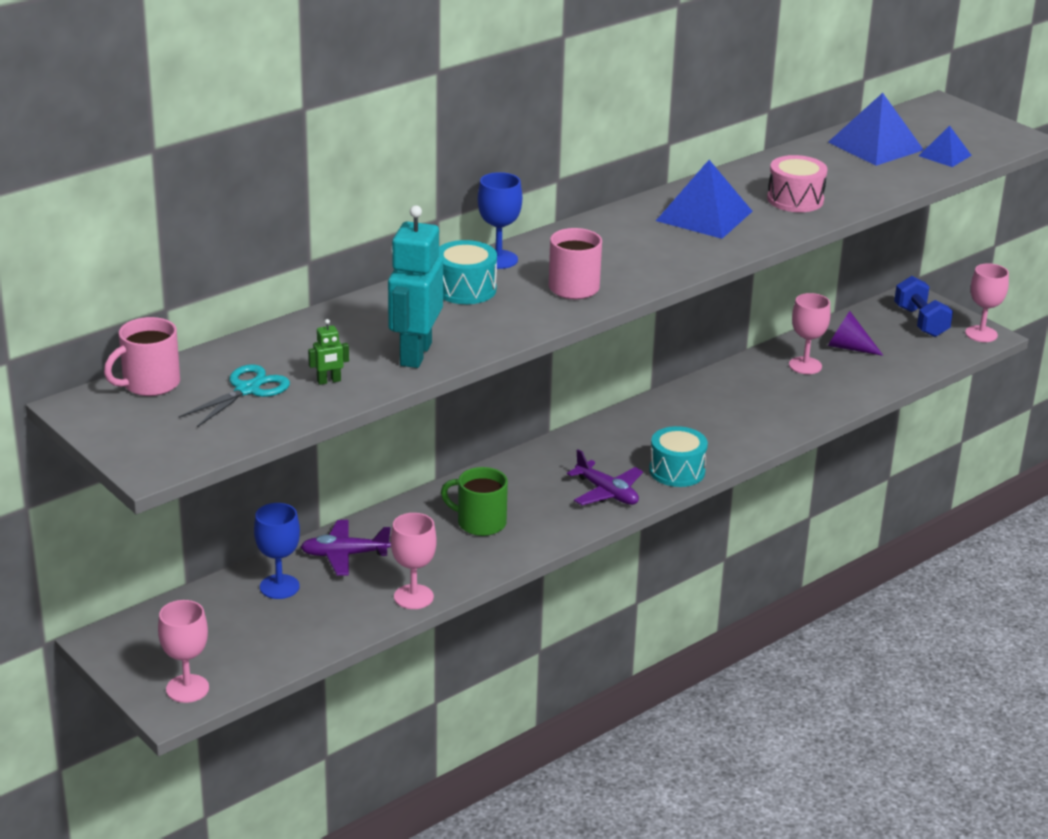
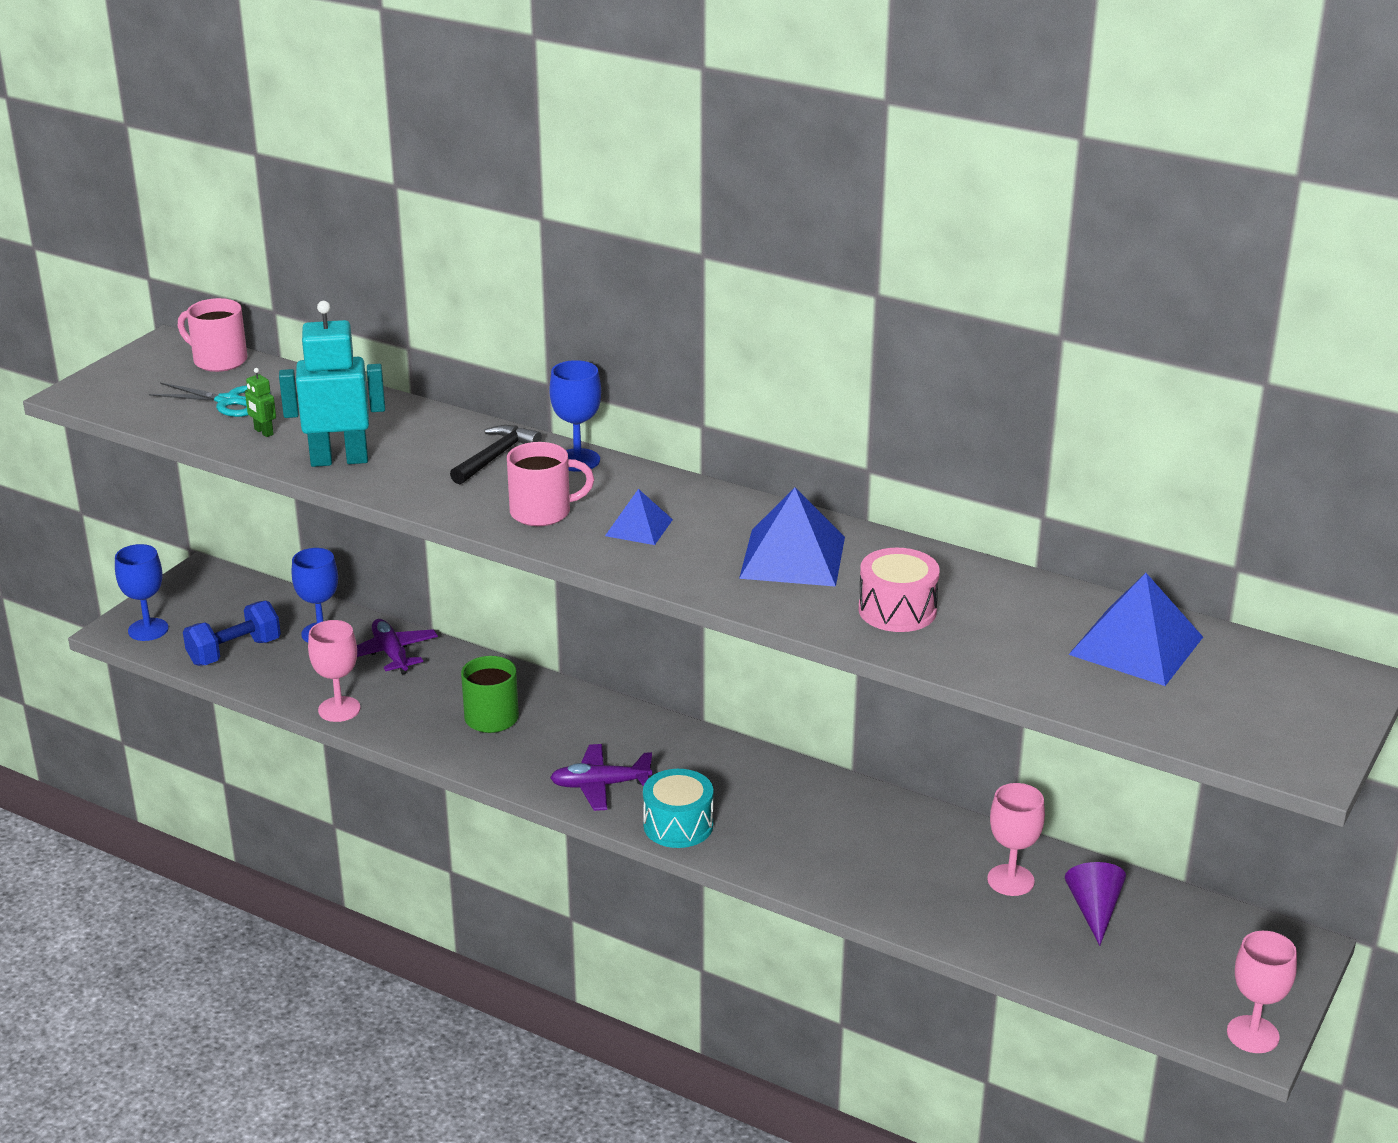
camera: 70 degrees right, 0 degrees up
pink goblet [158,600,209,703] -> blue goblet [115,544,169,641]
turquoise drum [439,240,497,304] -> black hammer [450,425,542,484]
purple plane [567,449,643,505] -> purple plane turned 60 degrees clockwise [550,744,653,811]
blue dumbbell [894,276,953,337] -> blue dumbbell moved to [183,601,281,666]
blue pyramid [919,125,972,167] -> blue pyramid moved to [605,489,673,545]

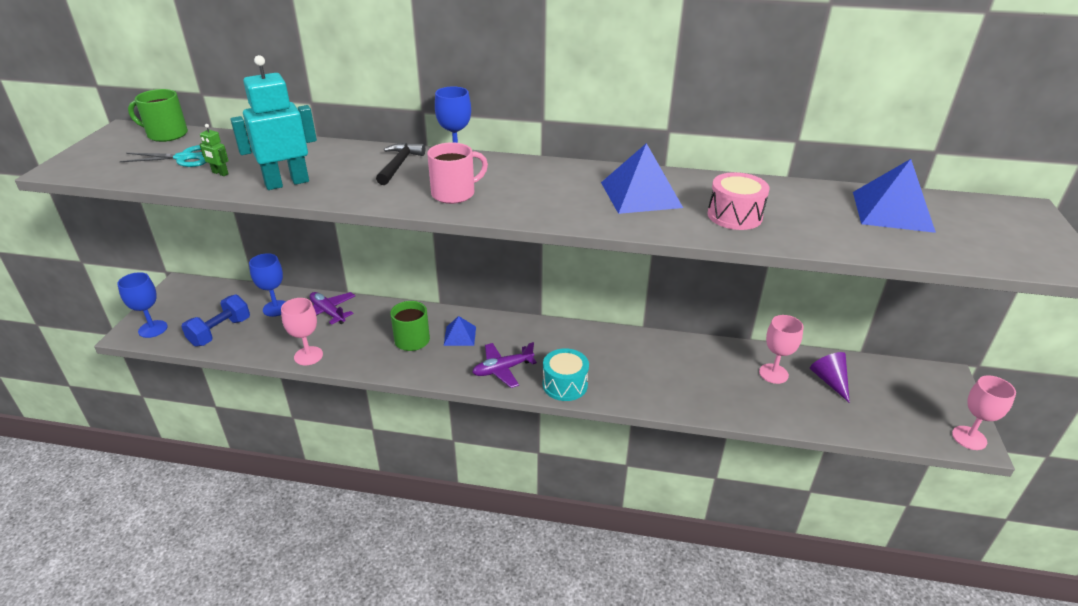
camera: 20 degrees left, 5 degrees up
pink mug [178,298,247,372] -> green mug [128,89,188,142]
blue pyramid [605,489,673,545] -> blue pyramid moved to [444,316,476,346]

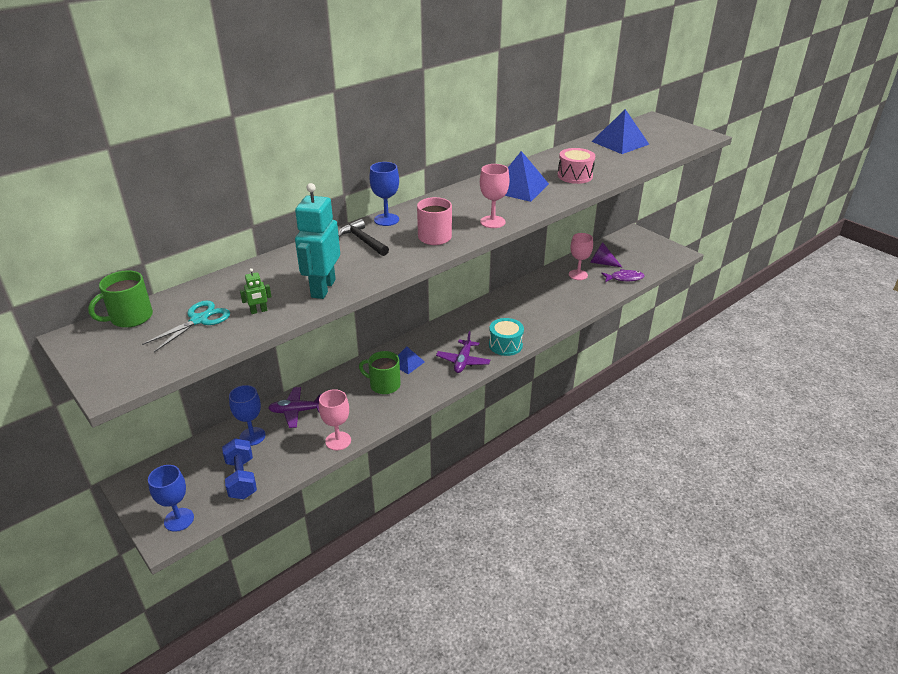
camera: 50 degrees left, 0 degrees up
pink goblet [952,375,1016,450] -> pink goblet moved to [480,164,509,228]
none -> purple fish [601,269,645,282]

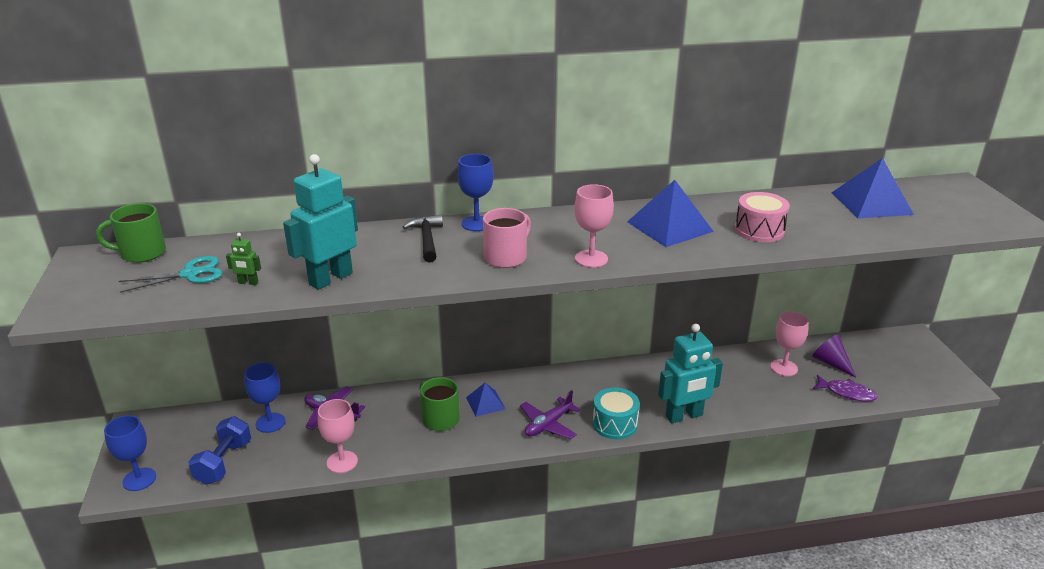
camera: 30 degrees right, 5 degrees down
none -> turquoise robot [658,324,723,423]

